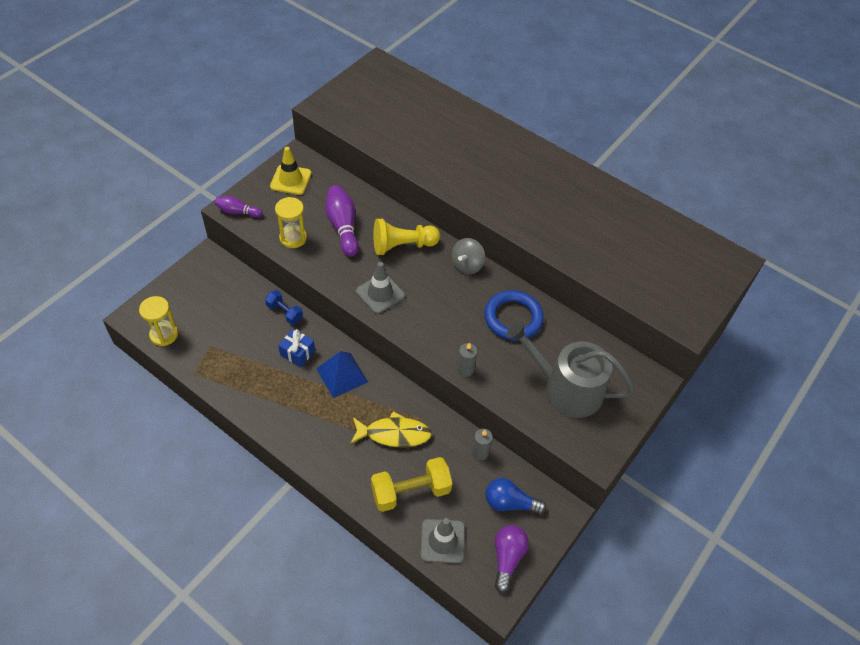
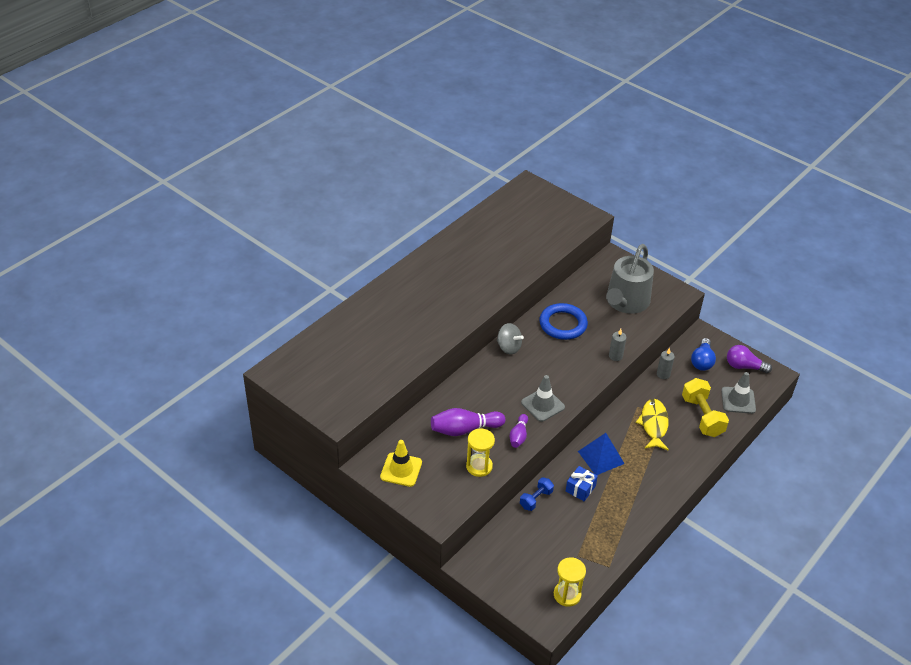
camera: 85 degrees left, 10 degrees down
purple bowling pin [215,196,262,218] -> purple bowling pin moved to [510,414,528,448]
yellow pawn [373,219,440,255] -> none

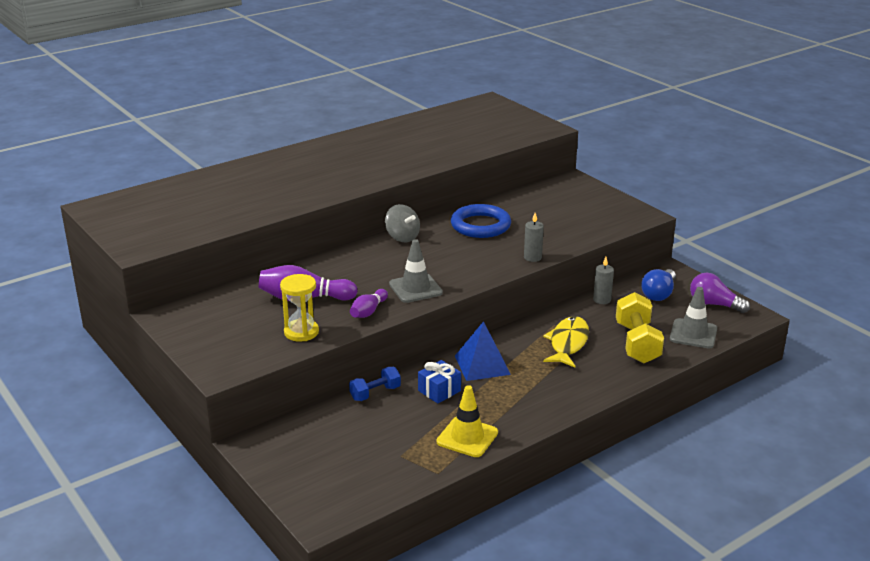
camera: 15 degrees right, 15 degrees down
yellow traffic cone [380,440,422,487] -> yellow traffic cone moved to [437,385,498,457]
yellow hourglass [554,557,586,607] -> none
grey watering can [606,244,654,314] -> none

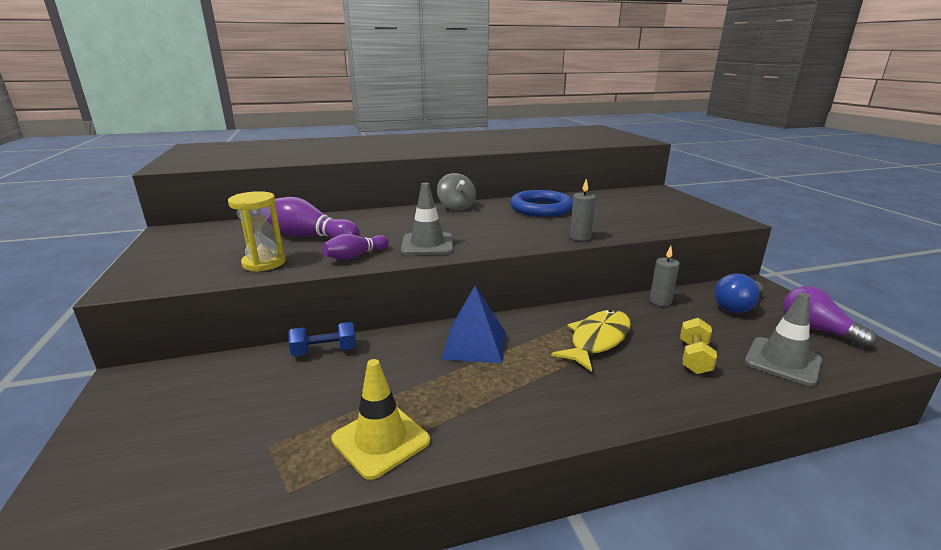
camera: 20 degrees right, 5 degrees down
blue gift [418,360,461,403] -> none
yellow dumbbell [616,292,664,363] -> yellow dumbbell [680,318,717,374], size x0.58

